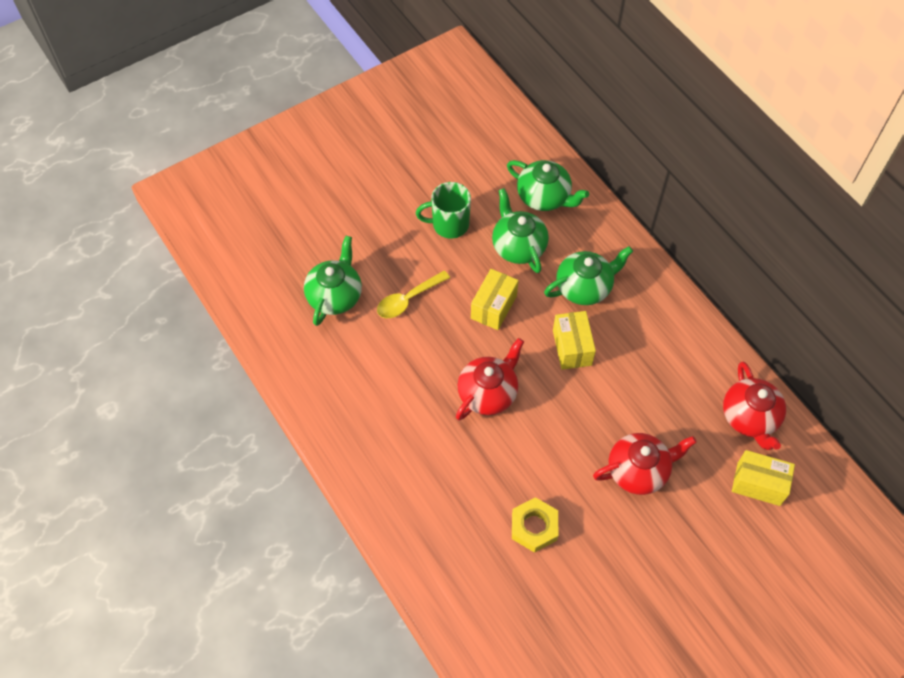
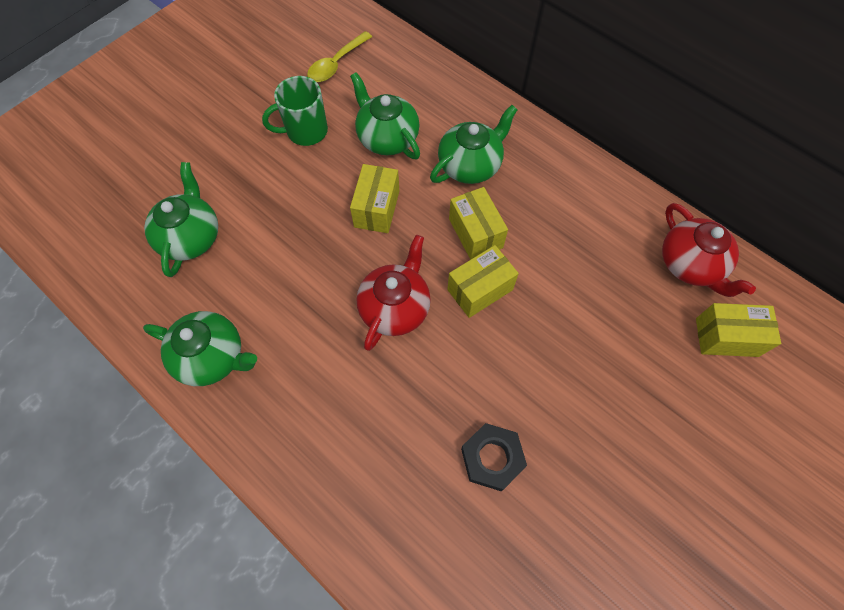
camera: 15 degrees left, 5 degrees up
yellow spoon [377,270,450,318] -> yellow spoon moved to [307,31,372,82]
green teapot [507,160,589,211] -> green teapot moved to [143,311,257,386]
yellow nut [512,497,559,553] -> black nut [461,423,527,491]
red teapot [593,433,697,495] -> none
none -> yellow box [447,245,519,318]

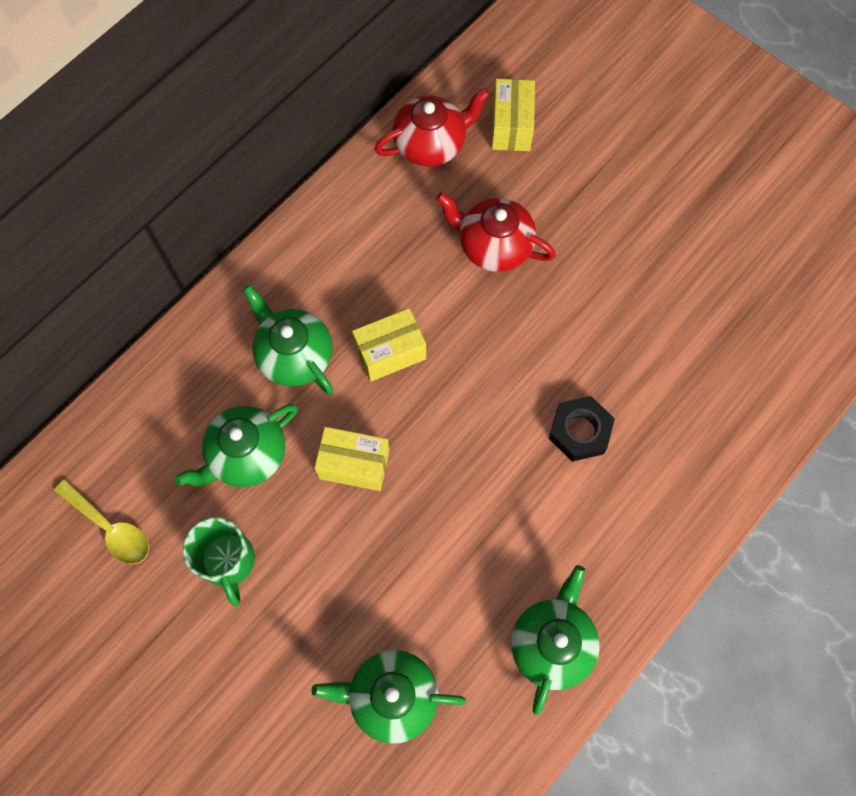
camera: 90 degrees left, 5 degrees up
red teapot [356,235,431,351] -> red teapot moved to [436,192,556,272]
yellow box [447,245,519,318] -> none
black nut [461,423,527,491] -> black nut moved to [549,396,615,462]

